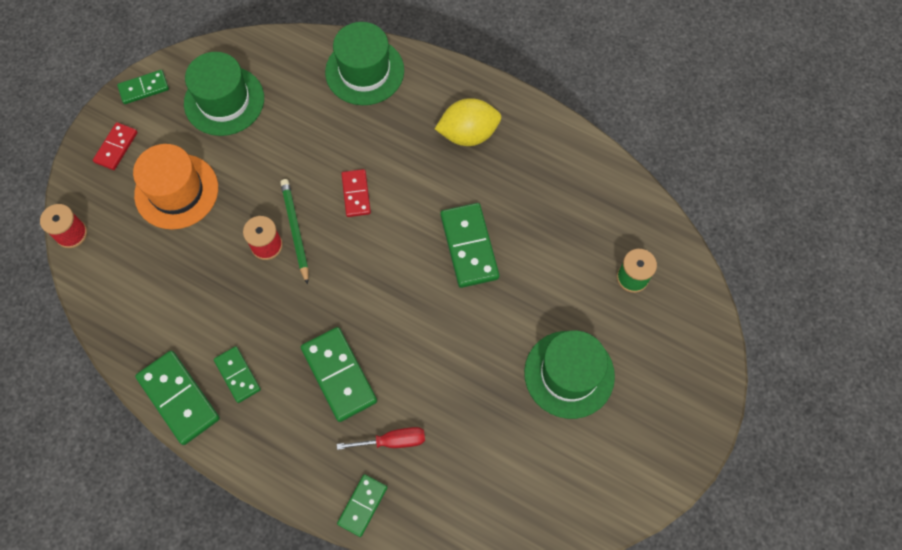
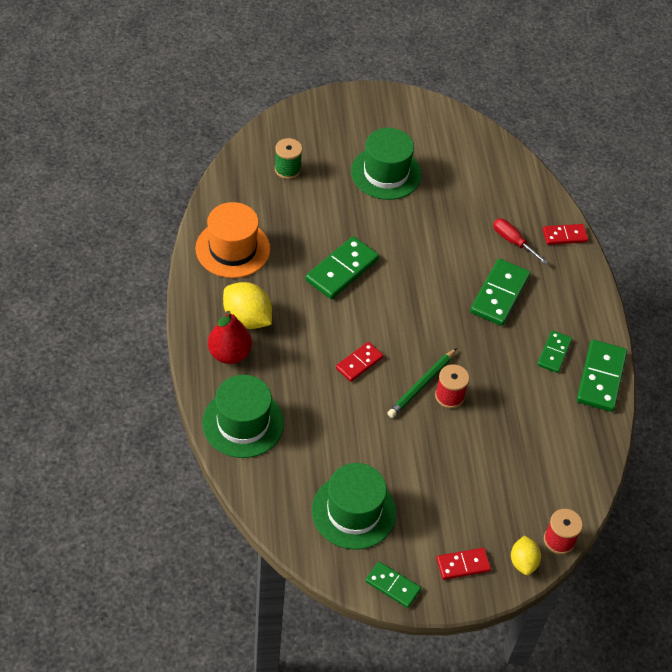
camera: 130 degrees left, 15 degrees down
orange hat [133,144,218,230] -> orange hat moved to [195,202,270,278]
green domino [337,474,388,537] -> red domino [543,224,588,245]
none -> red pear [208,311,252,364]
none -> yellow lemon [511,535,541,575]

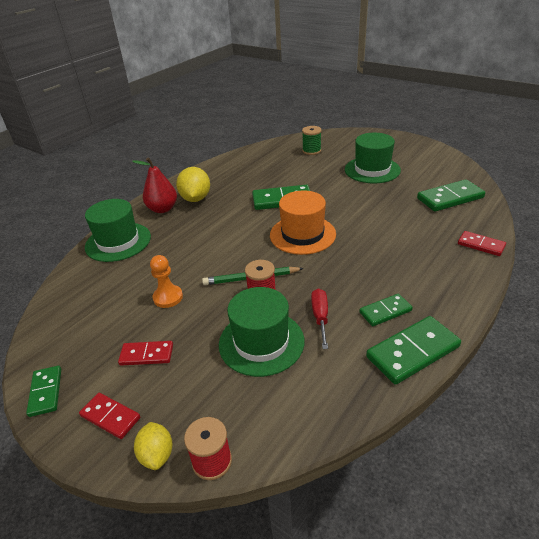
camera: 50 degrees right, 15 degrees down
orange hat [195,202,270,278] -> orange hat moved to [270,190,336,255]
green hat [312,463,396,550] -> green hat moved to [219,287,304,377]
red domino [336,342,384,382] -> red domino moved to [118,341,173,366]
green domino [470,259,531,326] -> green domino moved to [417,179,485,212]
red screwdriver [493,219,548,264] -> red screwdriver moved to [311,289,328,349]
yellow lemon [511,535,541,575] -> yellow lemon turned 60 degrees counterclockwise [134,422,172,470]
none -> orange pawn [150,255,183,308]

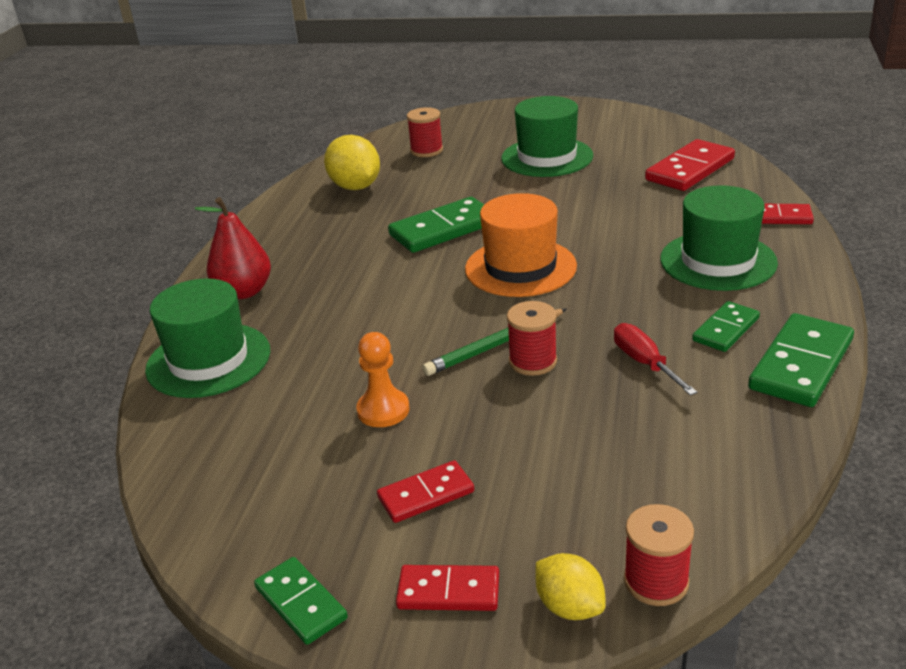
camera: 25 degrees left, 5 degrees down
yellow lemon [176,167,210,202] -> yellow lemon moved to [324,135,380,190]
green hat [219,287,304,377] -> green hat moved to [660,185,778,291]
green spool [302,126,322,155] -> red spool [407,107,443,157]
green domino [417,179,485,212] -> red domino [645,139,735,191]

